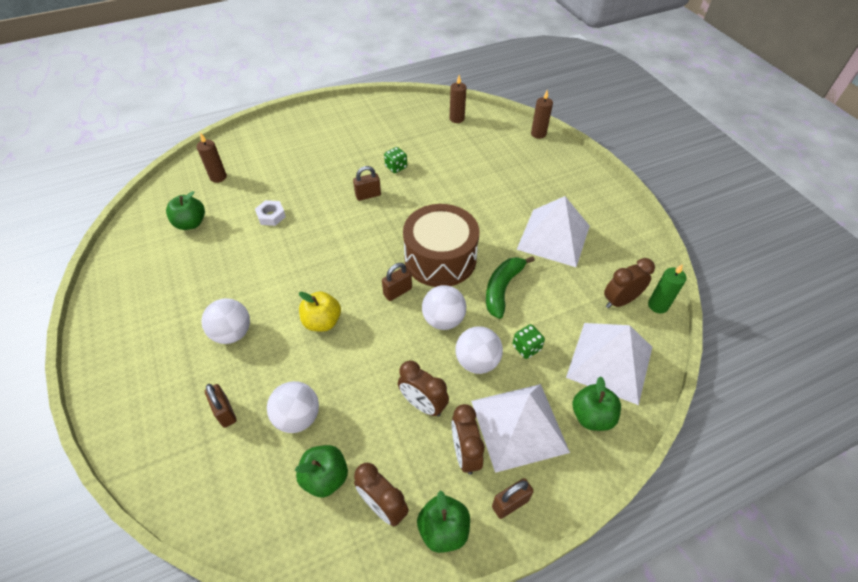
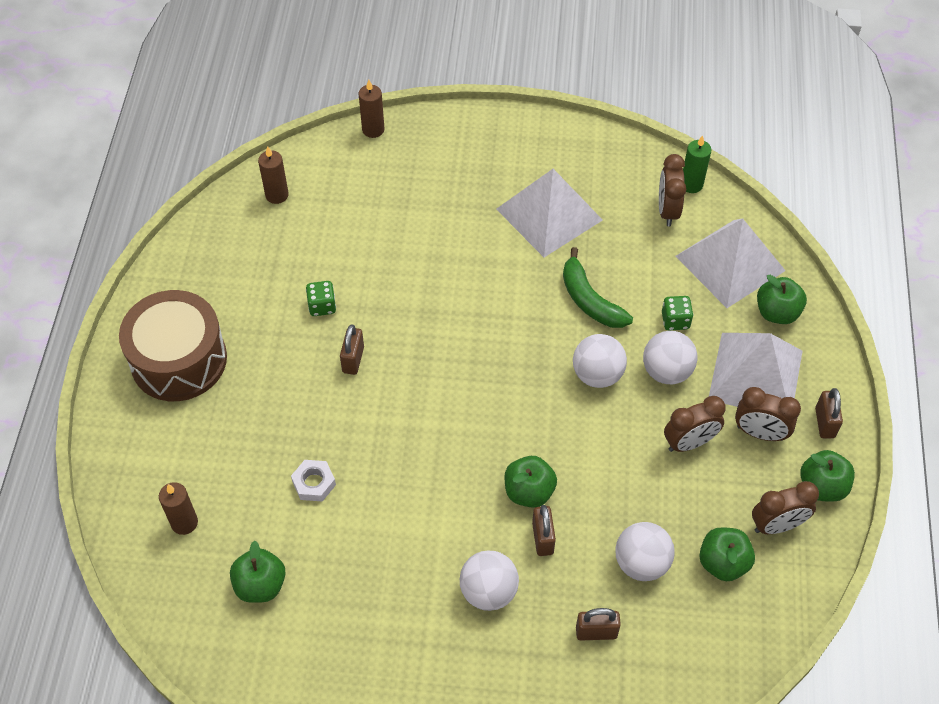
camera: 60 degrees left, 5 degrees up
yellow apple [299,291,341,331] -> green apple [504,456,557,508]
brown padlock [382,263,412,301] -> brown padlock moved to [532,505,556,556]
brown drum [403,204,479,287] -> brown drum moved to [119,290,227,401]

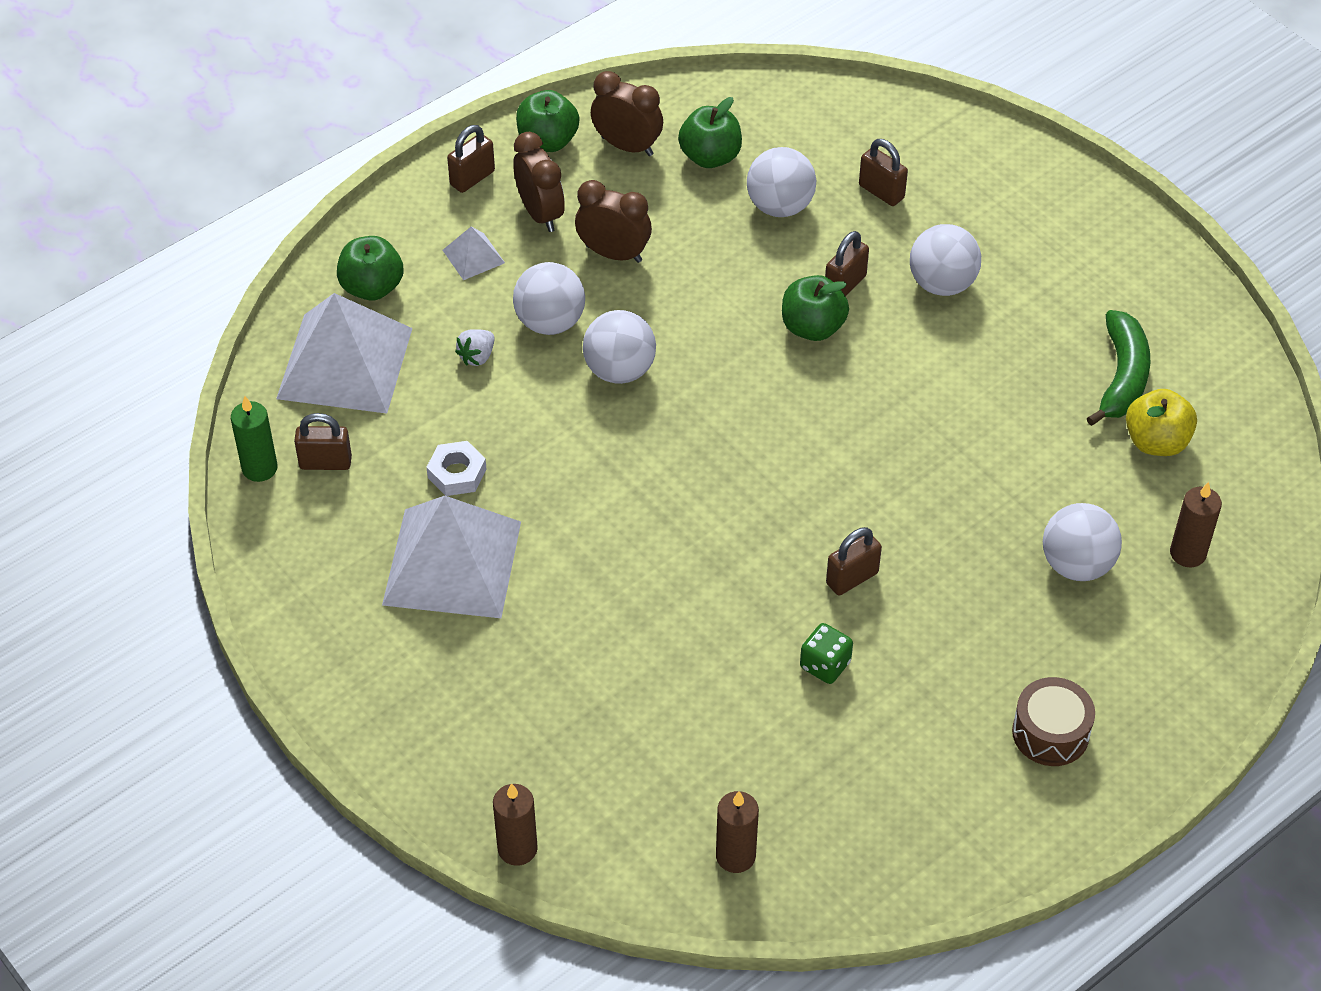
camera: 135 degrees left, 5 degrees down
brown drum [119,290,227,401] -> brown drum [1012,677,1095,766], size x0.52
green apple [230,541,286,603] -> yellow apple [1126,389,1197,456]
white nut [291,460,336,502] -> white nut moved to [426,441,487,496]
green banana [563,247,633,328] -> green banana moved to [1087,310,1150,426]
brown clock [659,154,686,226] -> brown padlock [294,413,352,470]
green dice [662,296,693,330] -> white strawberry [455,329,494,366]
white pyramid [709,333,803,407] -> white pyramid [443,227,505,280], size x0.43
none -> white ball [1043,503,1122,581]

